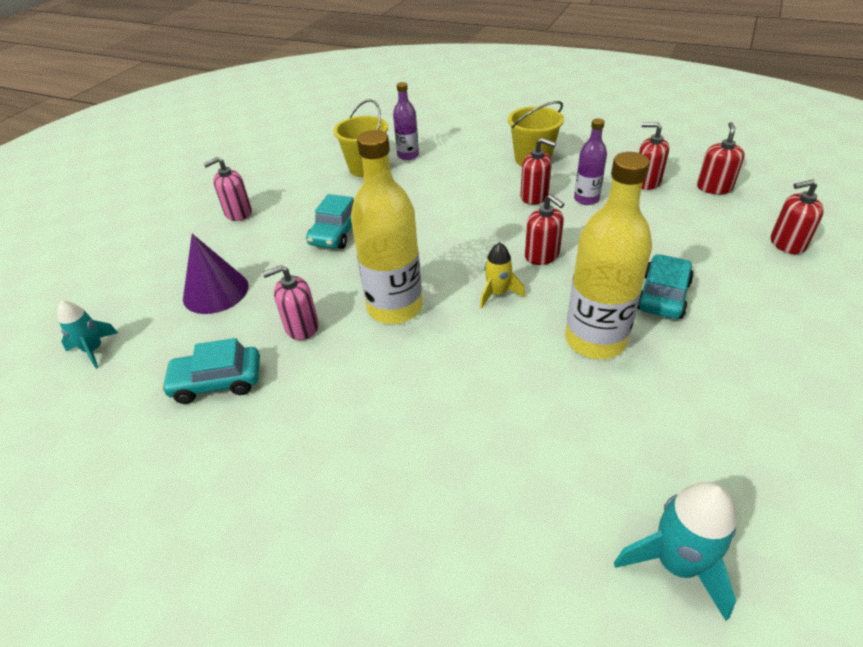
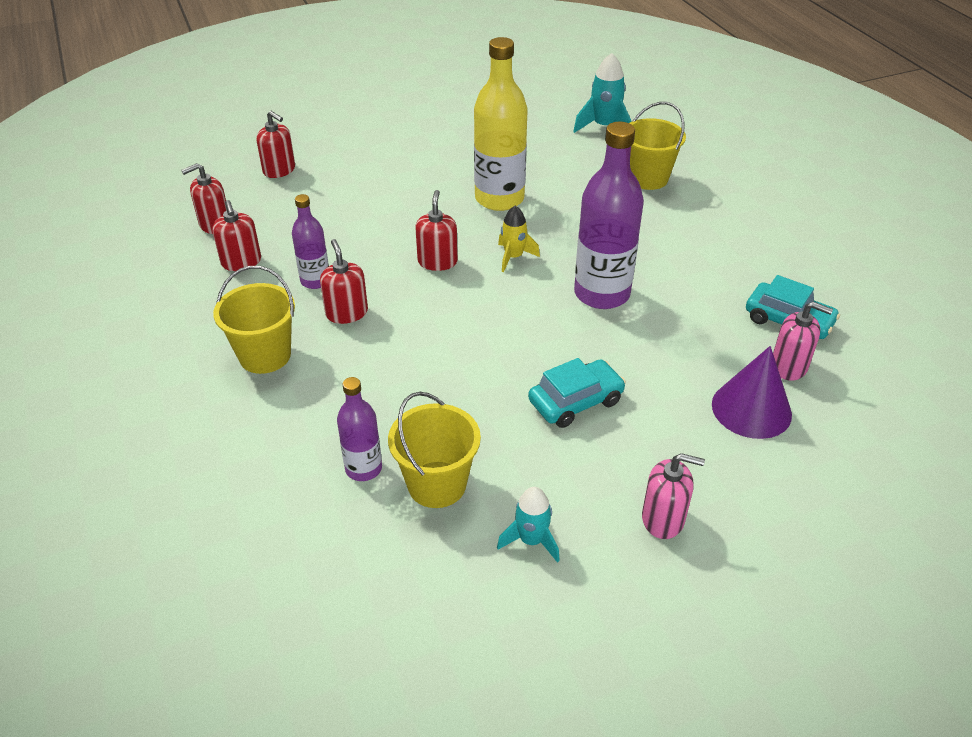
camera: 140 degrees left, 0 degrees up
turquoise rocket [58,301,118,369] -> turquoise rocket moved to [497,487,560,563]
pink soap dispenser [262,265,319,340] -> pink soap dispenser moved to [773,301,833,381]
yellow bottle [351,130,422,324] -> purple bottle [574,122,644,309]
turquoise car [637,254,694,319] -> none
none -> yellow bucket [630,102,686,190]

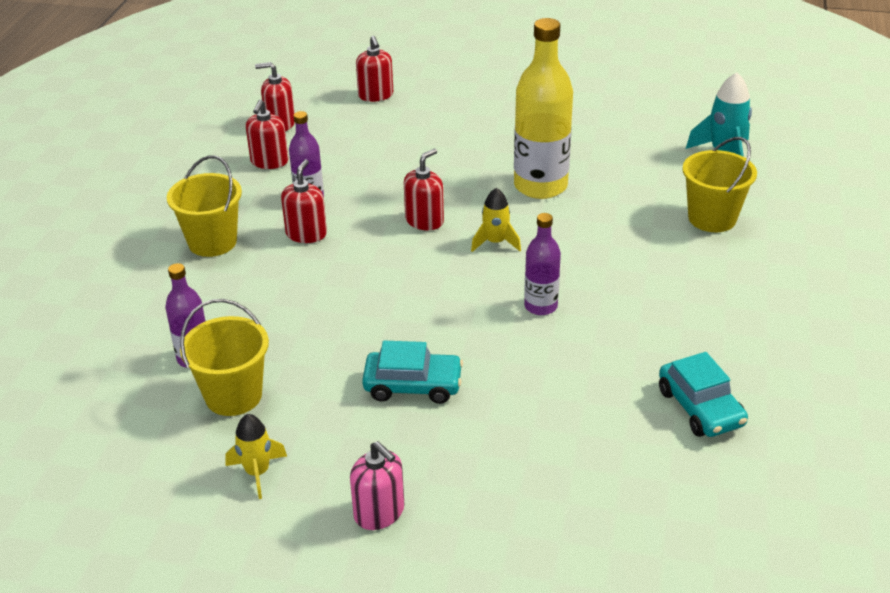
camera: 35 degrees right, 5 degrees down
turquoise rocket [497,487,560,563] -> yellow rocket [225,414,287,499]
purple bottle [574,122,644,309] -> purple bottle [524,213,561,315], size x0.54
purple cone [712,346,792,439] -> none
pink soap dispenser [773,301,833,381] -> none

